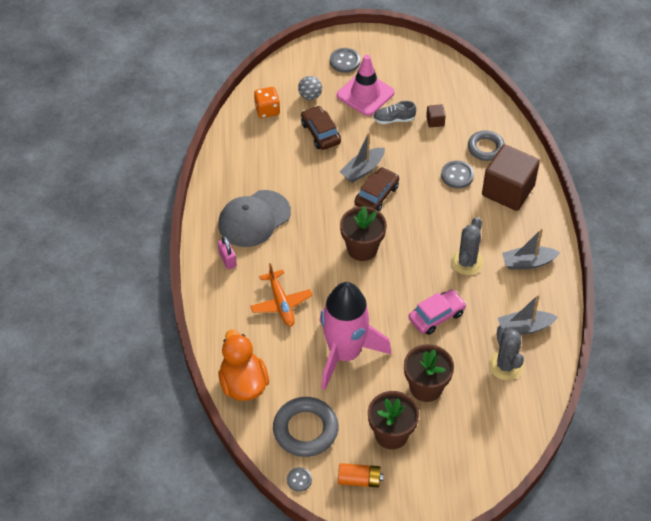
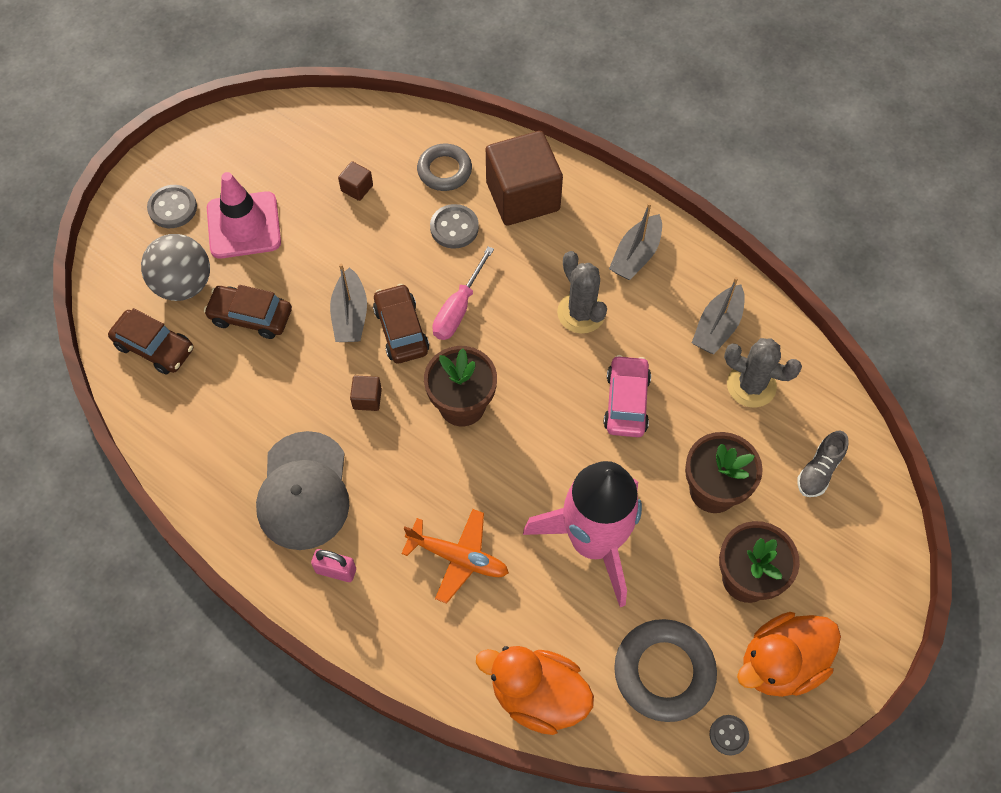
camera: 50 degrees left, 10 degrees up
orange dice [254,87,280,118] -> brown car [108,308,193,375]
grey ball [298,76,322,100] -> grey ball [141,234,210,301], size x1.70
orange battery [338,463,383,487] -> orange duck [737,612,841,697]
grey shoe [373,101,416,124] -> grey shoe moved to [797,431,849,497]
none -> brown cube [350,375,382,411]
none -> pink screwdriver [432,246,494,340]

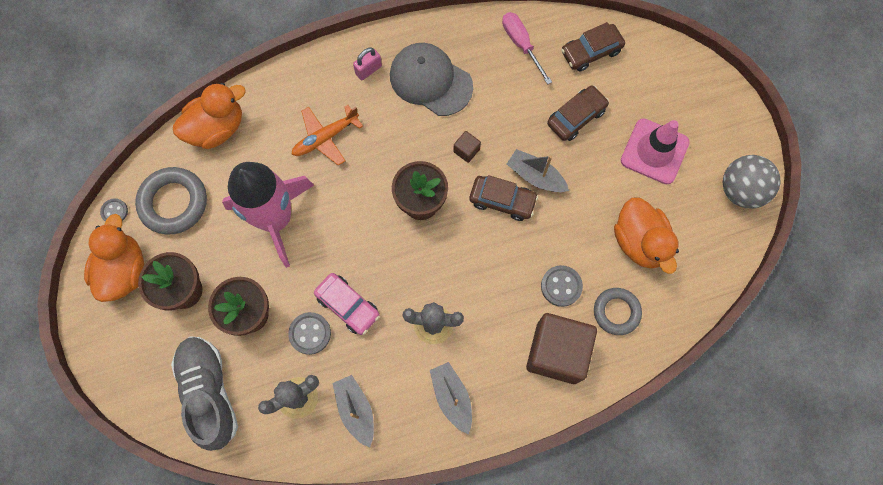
camera: 125 degrees right, 10 degrees up
grey ball [141,234,210,301] -> grey ball moved to [723,155,780,209]
grey button [147,185,197,228] -> grey button moved to [288,312,331,355]
brown cube [338,161,373,201] -> orange duck [614,198,679,274]
pink screwdriver [432,246,494,340] -> pink screwdriver moved to [502,12,552,85]
grey shoe [797,431,849,497] -> grey shoe [171,336,238,451], size x2.00

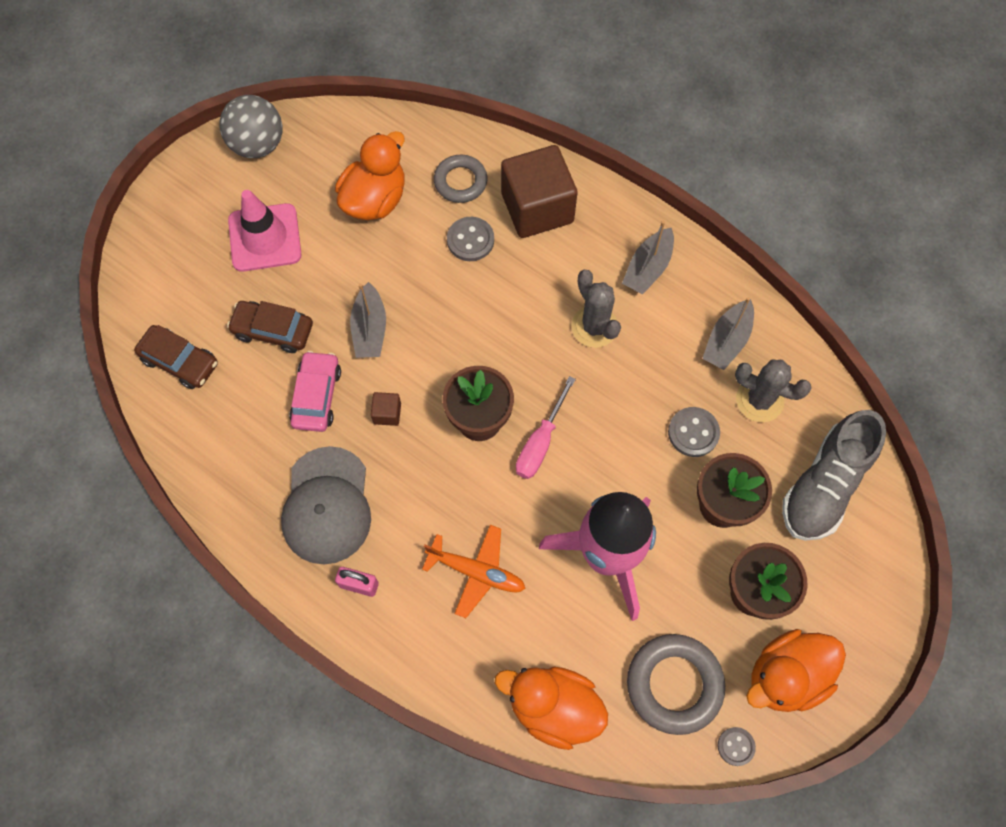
camera: 125 degrees left, 5 degrees down
pink car [314,273,380,335] -> pink car moved to [289,351,341,432]
brown car [469,175,538,221] -> none
pink screwdriver [502,12,552,85] -> pink screwdriver moved to [516,376,576,479]

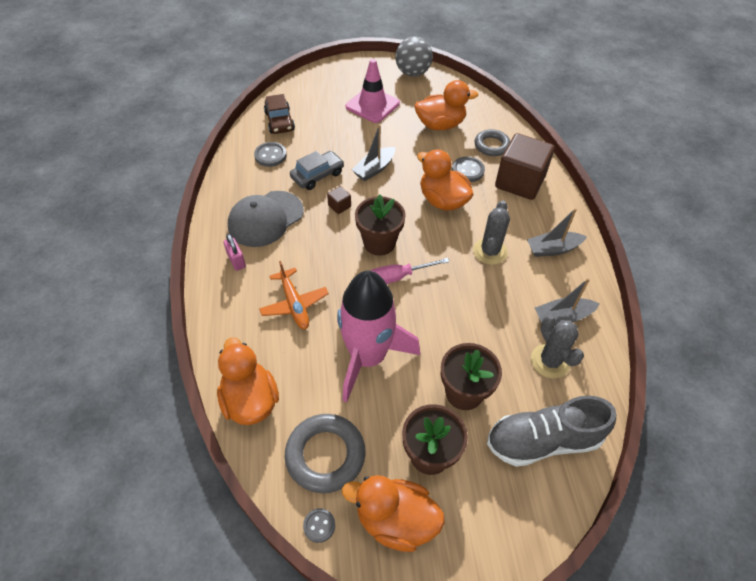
camera: 45 degrees right, 15 degrees down
brown car [227,301,313,353] -> none
pink car [289,351,341,432] -> grey car [290,151,344,190]
grey button [668,407,720,457] -> grey button moved to [254,142,287,167]
none -> orange duck [417,149,474,211]

